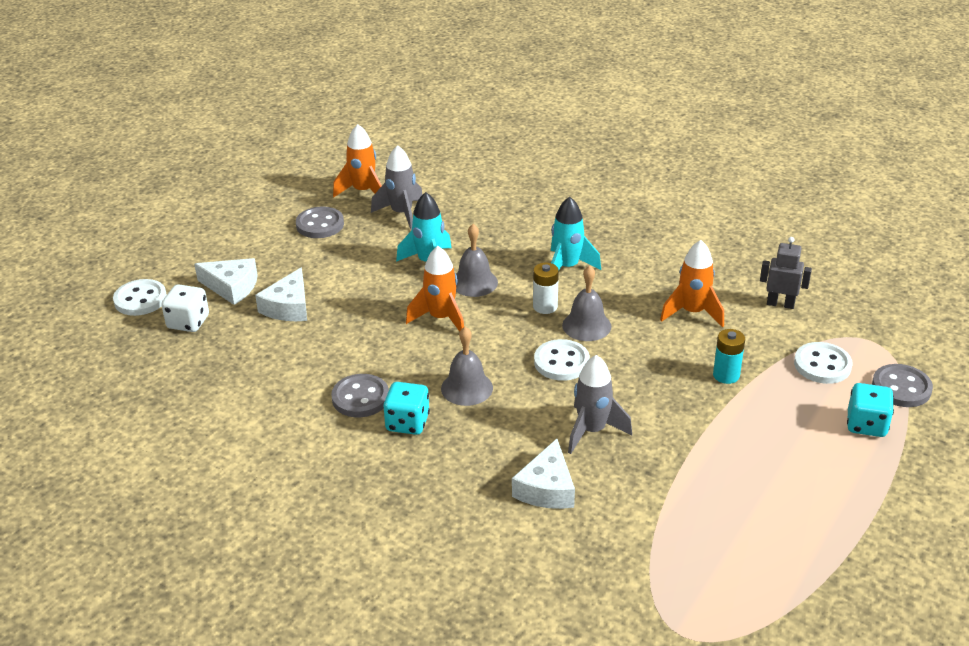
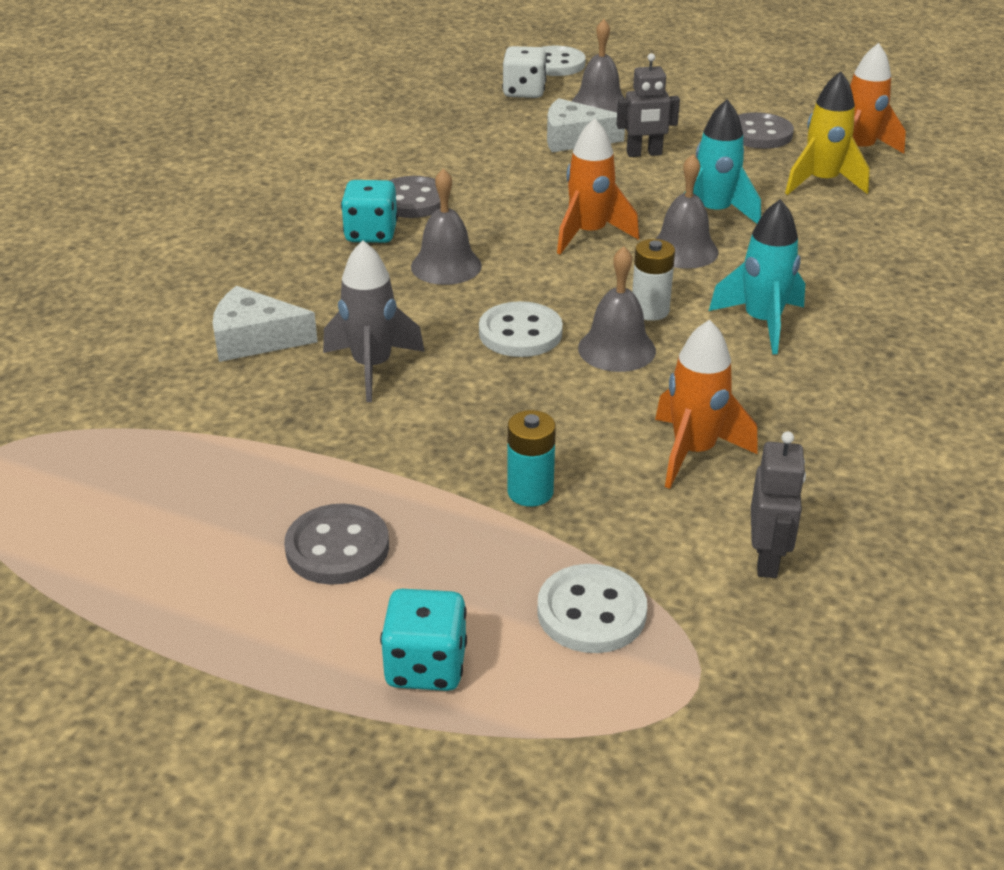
camera: 80 degrees right, 0 degrees up
white cheese [194,258,258,305] -> grey bell [572,19,625,112]
grey rocket [371,145,423,230] -> yellow rocket [785,71,870,195]
grey button [872,364,933,407] -> grey button moved to [284,504,389,585]
none -> grey robot [616,53,680,157]

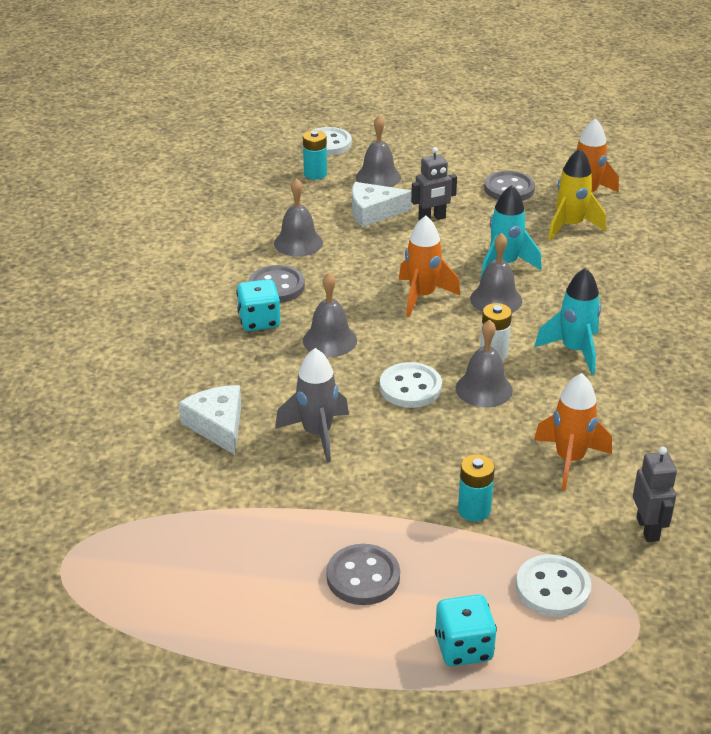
camera: 15 degrees left, 0 degrees up
white cheese [212,286,318,362] -> white cheese turned 75 degrees clockwise [179,385,241,455]
white dice [502,46,547,98] -> turquoise battery [303,130,327,180]
none -> grey bell [274,178,323,257]

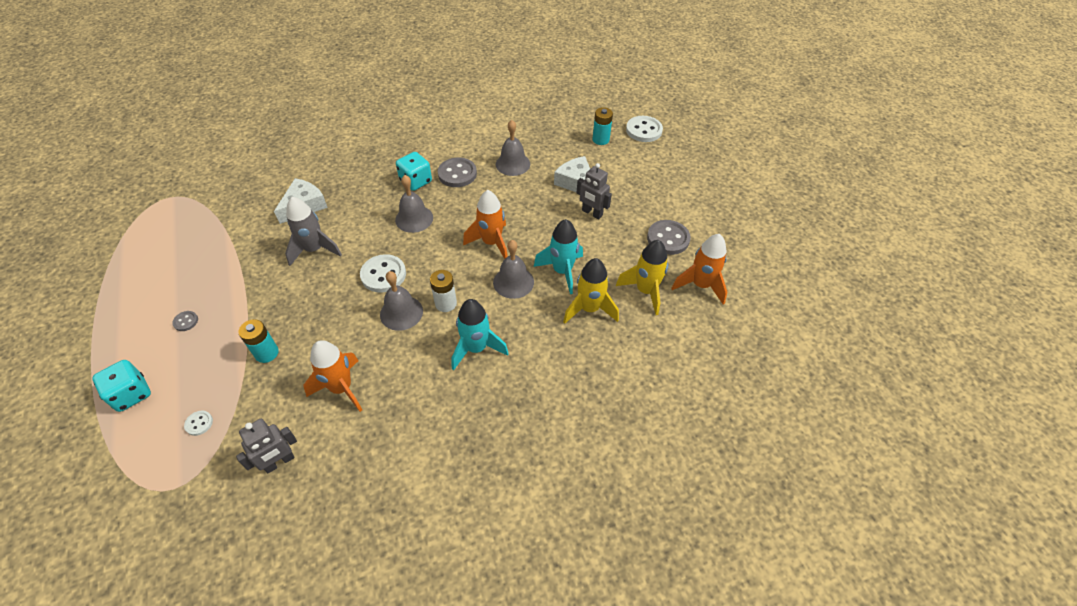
camera: 60 degrees right, 15 degrees up
grey button [326,544,400,605] -> grey button [172,311,198,331], size x0.48
grey bell [356,115,401,187] -> none
white button [516,555,591,617] -> white button [184,411,213,436], size x0.48
none -> yellow rocket [563,258,619,324]

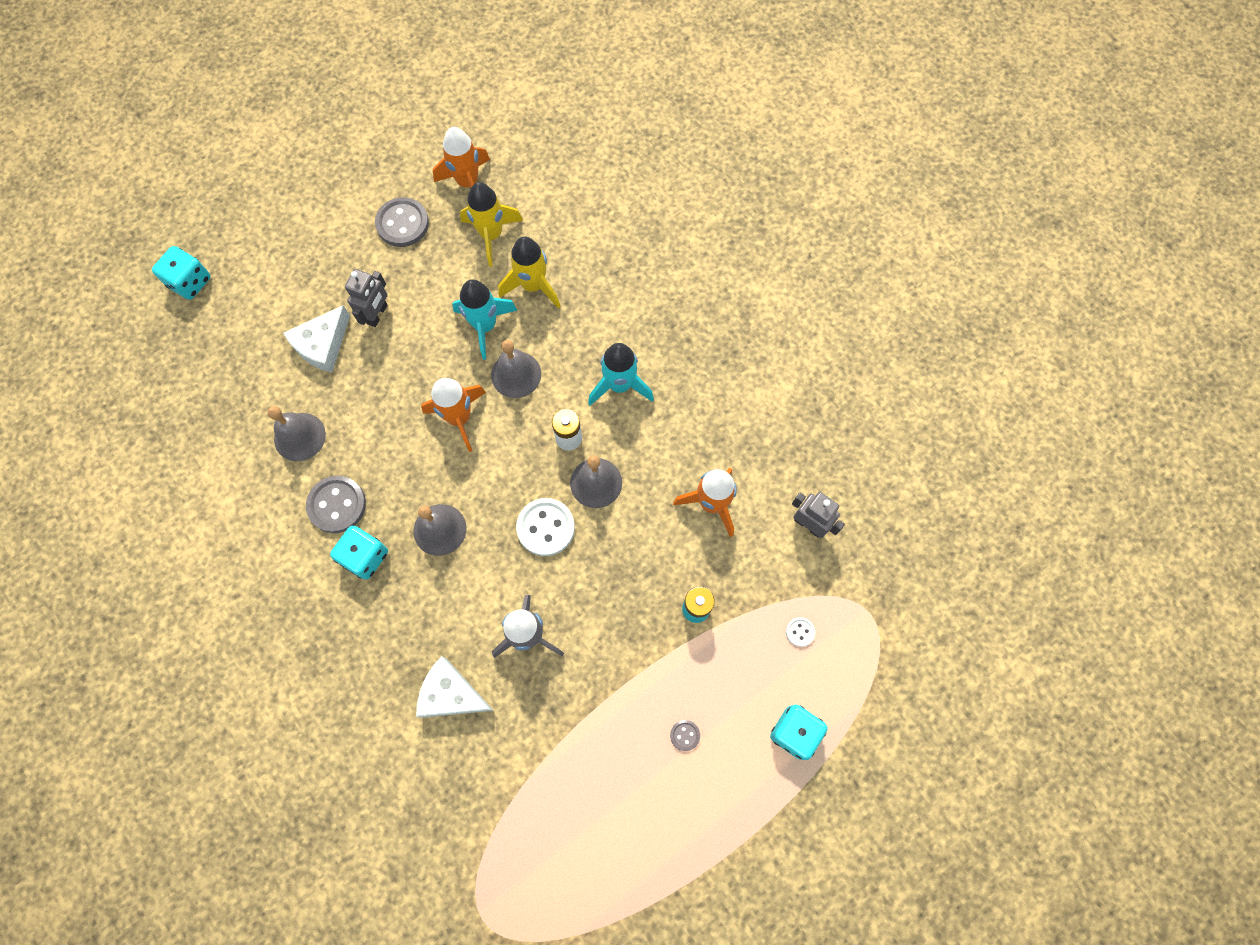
camera: 105 degrees left, 20 degrees up
turquoise battery [592,107,613,145] -> none
white button [626,116,663,142] -> turquoise dice [152,246,211,300]

